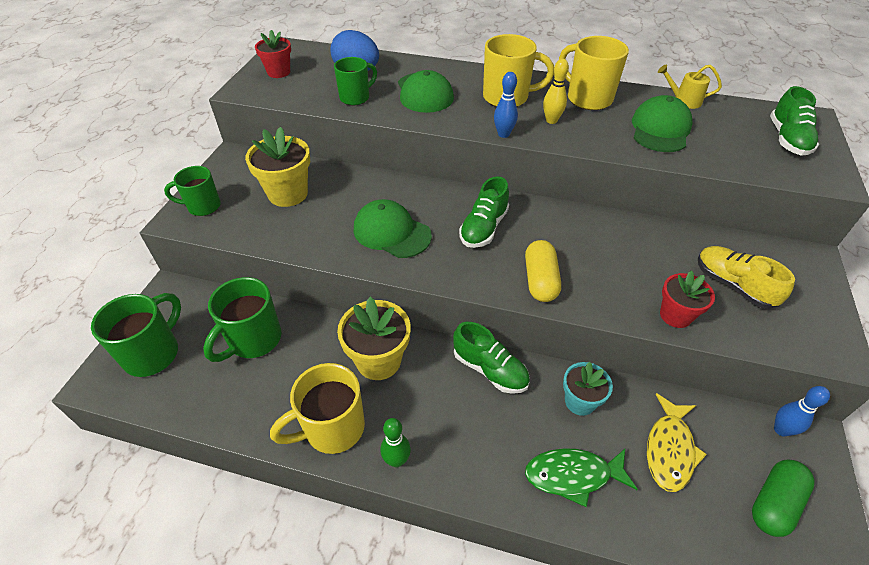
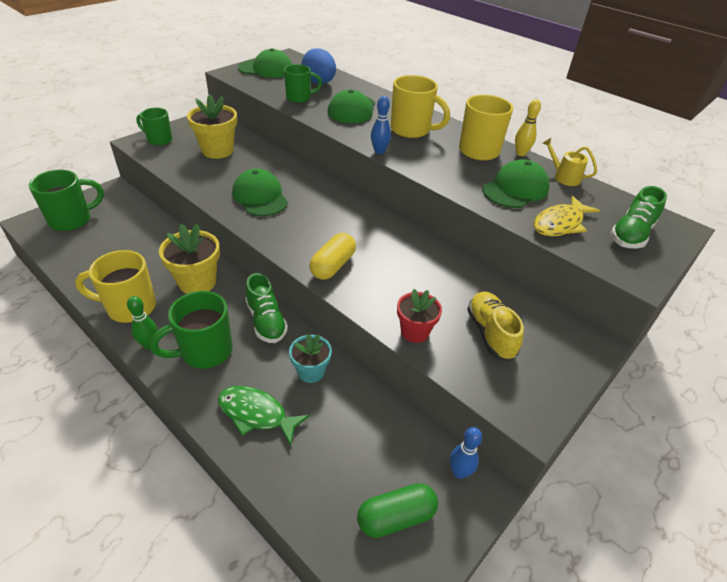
camera: 25 degrees right, 5 degrees down
green mug [203,277,281,362] -> green mug moved to [150,291,233,369]
red flower pot [255,30,291,78] -> green cap [238,48,292,78]
green shoe [459,176,509,248] -> none
yellow bowling pin [543,59,569,124] -> yellow bowling pin moved to [515,99,541,156]
yellow fish [647,393,707,492] -> yellow fish moved to [533,196,600,237]

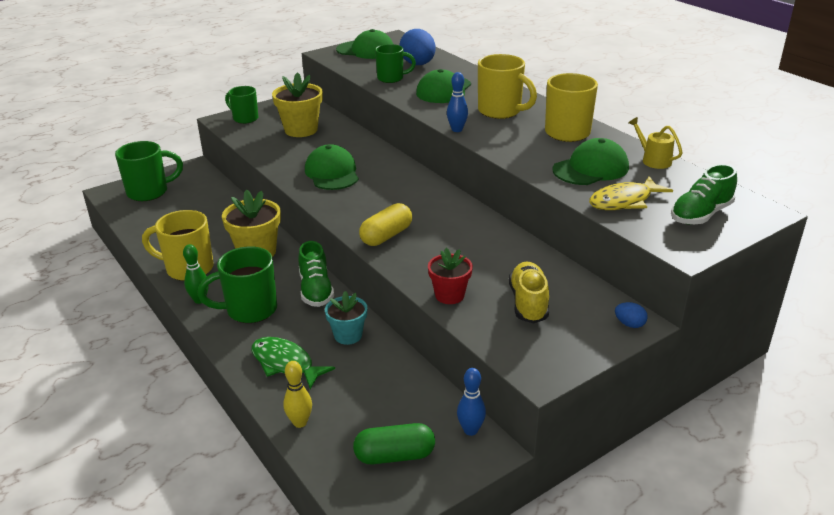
camera: 15 degrees right, 10 degrees down
yellow bowling pin [515,99,541,156] -> yellow bowling pin moved to [283,361,312,428]
none -> blue egg [615,302,648,328]

